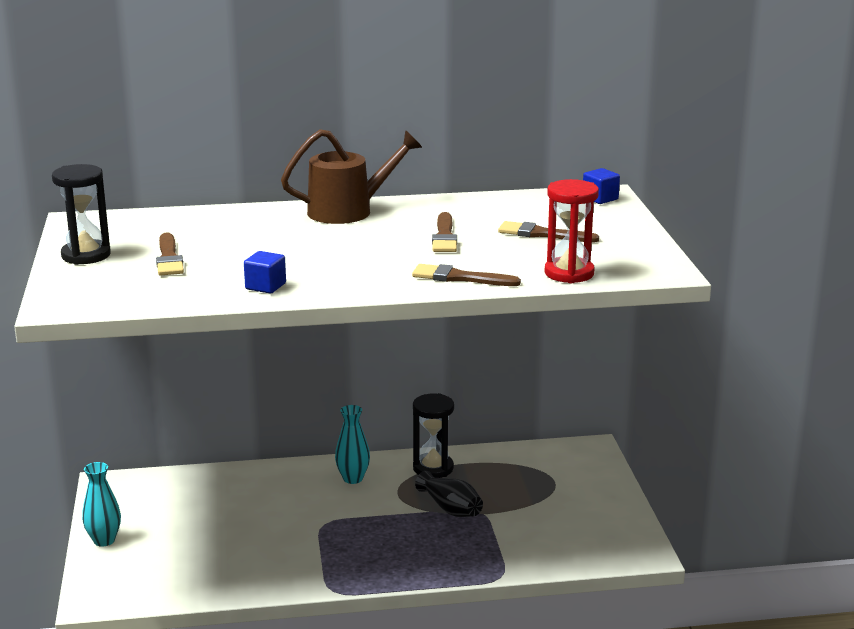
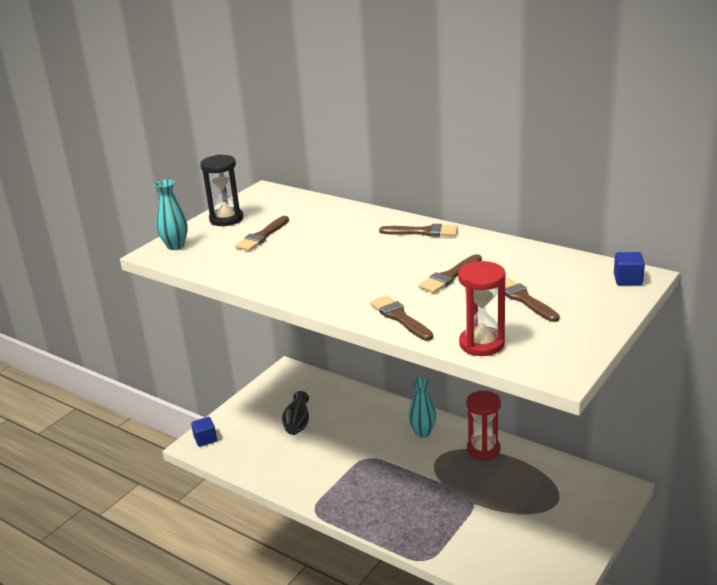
camera: 45 degrees right, 5 degrees up
turquoise vase [82,462,121,547] -> turquoise vase moved to [154,180,188,250]
blue cube [244,251,286,293] -> blue cube moved to [191,417,217,447]
brown watering can [281,129,422,224] -> brown brush [379,224,458,237]
black hourglass [413,393,454,478] -> red hourglass [466,391,501,461]
black vase [415,471,483,517] -> black vase moved to [282,391,309,435]

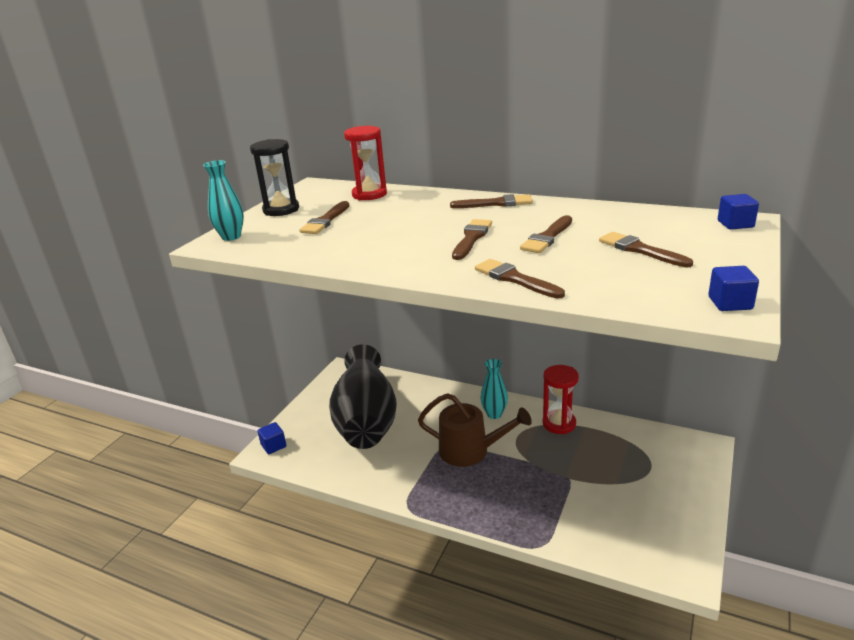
camera: 10 degrees left, 0 degrees up
black vase [282,391,309,435] -> black vase [329,344,397,449], size x2.39
red hourglass [458,261,506,356] -> red hourglass moved to [344,126,387,200]
none -> brown watering can [418,393,532,467]
none -> brown brush [452,219,492,260]
none -> blue cube [708,266,759,311]

